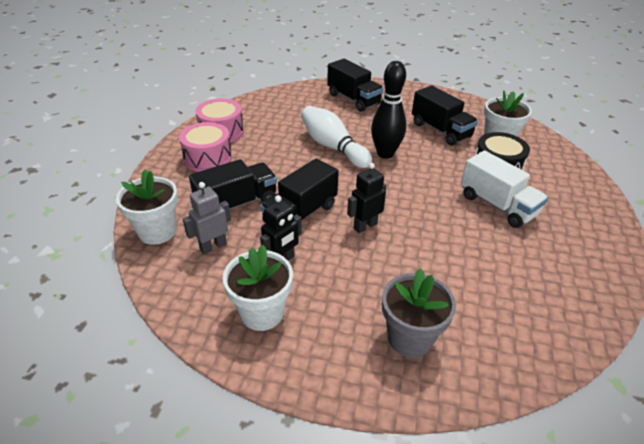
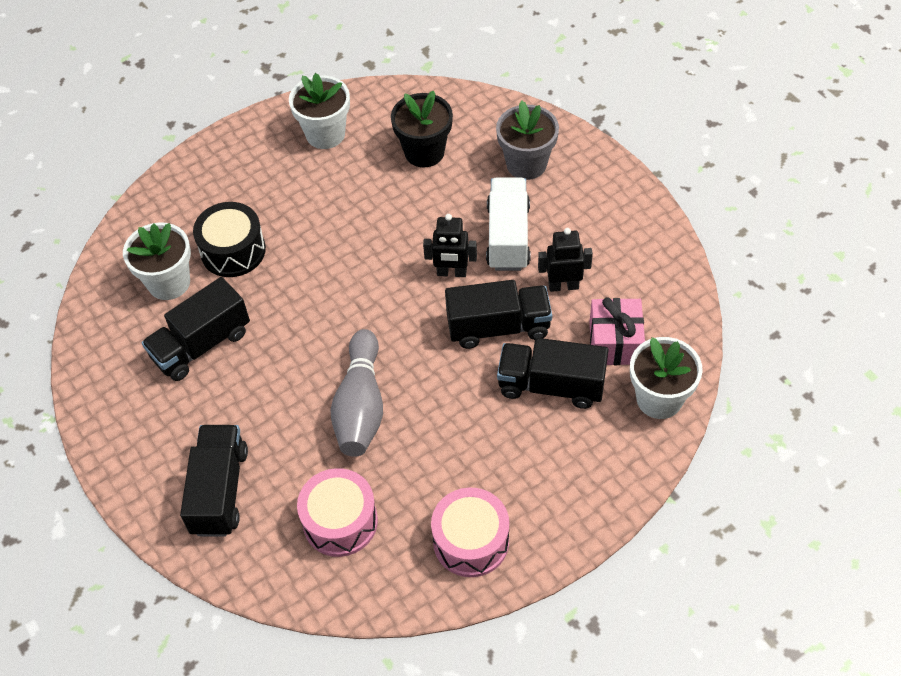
camera: 135 degrees left, 15 degrees up
pink drum [179,122,232,172] -> pink drum moved to [297,468,378,557]
grey robot [183,182,231,255] -> pink gift [589,297,645,365]
white flower pot [223,245,293,331] -> white flower pot moved to [289,73,350,149]
white bowling pin [301,106,372,168] -> grey bowling pin [330,329,383,457]
black bowling pin [371,61,406,159] -> none
black truck [412,85,478,146] -> black truck turned 135 degrees counterclockwise [141,277,250,381]
white truck [461,151,548,228] -> white truck moved to [486,178,530,271]
none -> black flower pot [391,91,453,168]

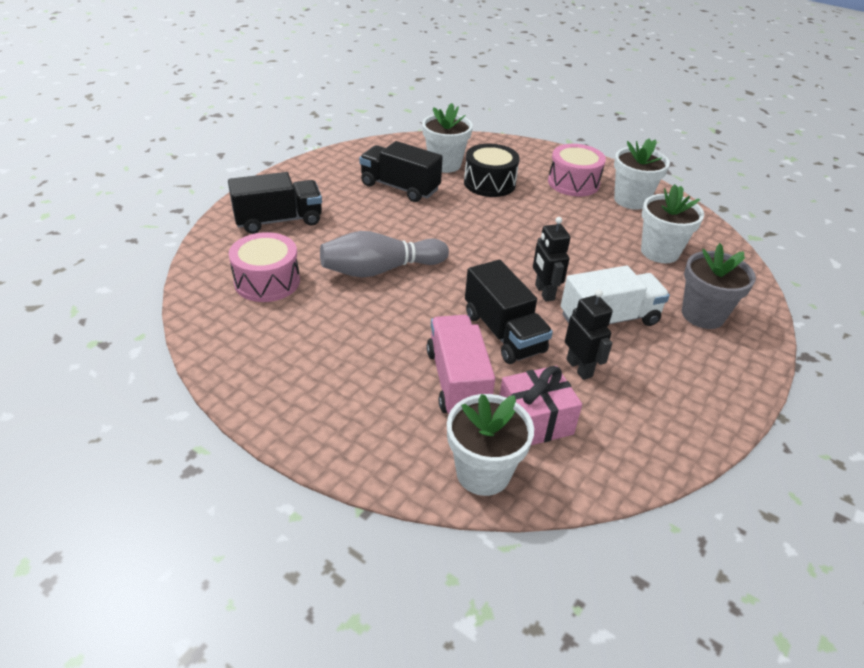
camera: 65 degrees right, 15 degrees down
black flower pot [391,91,453,168] -> white flower pot [641,184,704,263]
pink drum [431,488,509,577] -> pink drum moved to [548,144,606,196]
black truck [497,338,608,409] -> pink truck [427,315,495,414]

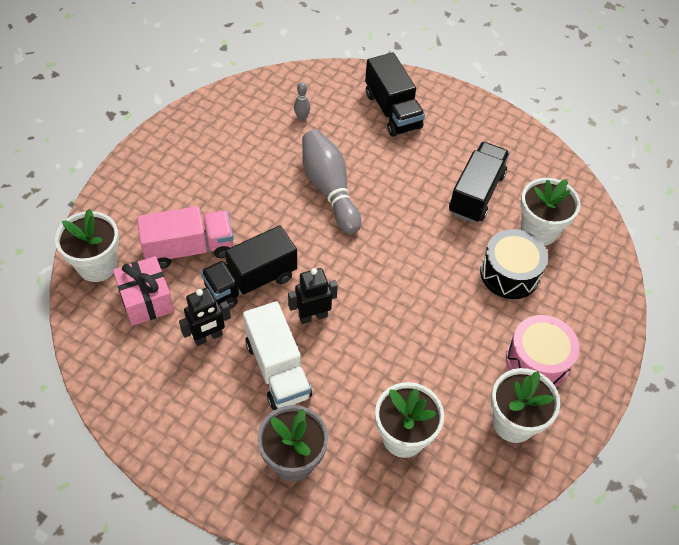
camera: 85 degrees right, 15 degrees up
pink drum [229,232,300,302] -> grey bowling pin [294,82,310,121]

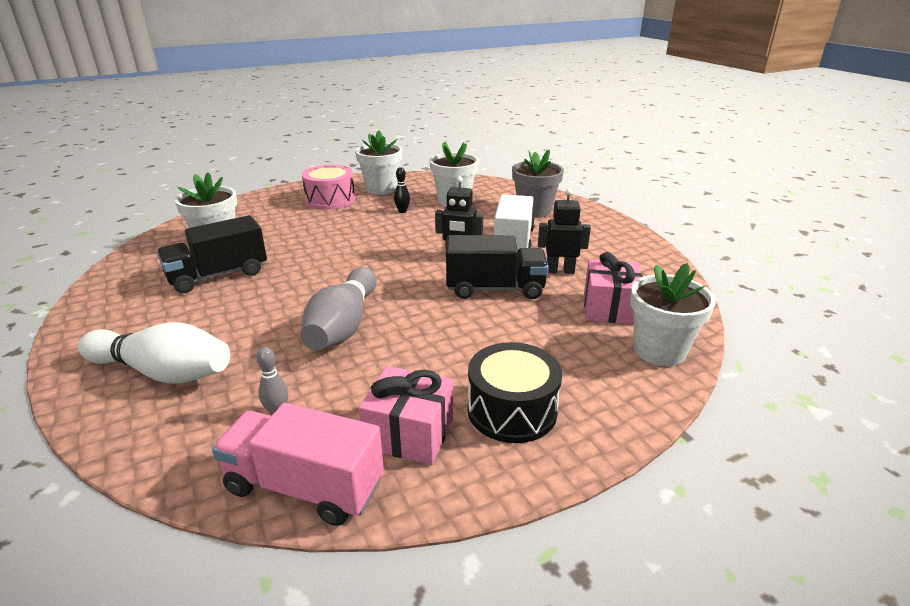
camera: 145 degrees left, 25 degrees down
pink truck [137,206,233,269] -> pink truck moved to [212,403,384,526]
black truck [365,52,425,137] -> white bowling pin [78,322,230,384]
black drum [480,229,548,299] -> black drum moved to [468,342,562,443]
none -> pink gift [359,366,453,465]
none -> black bowling pin [394,167,410,213]

